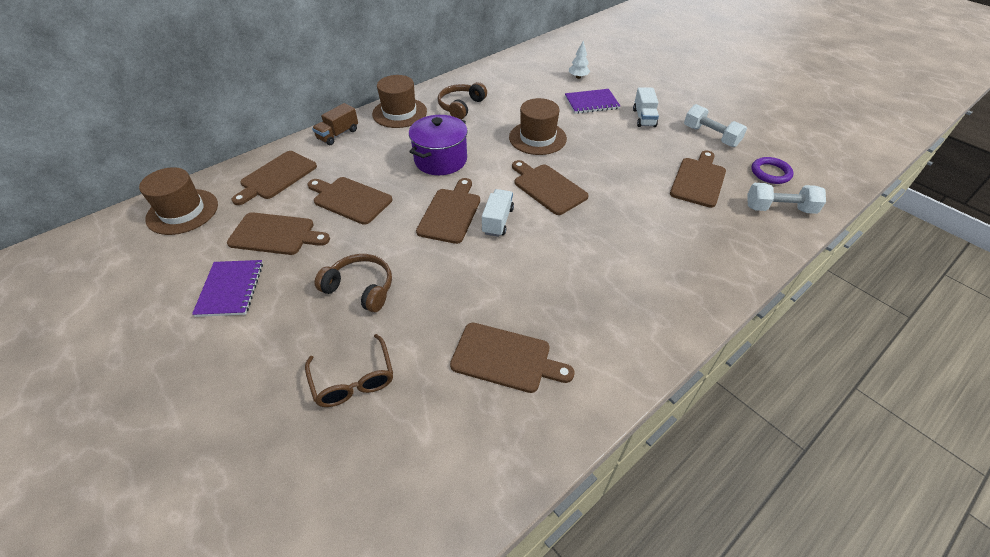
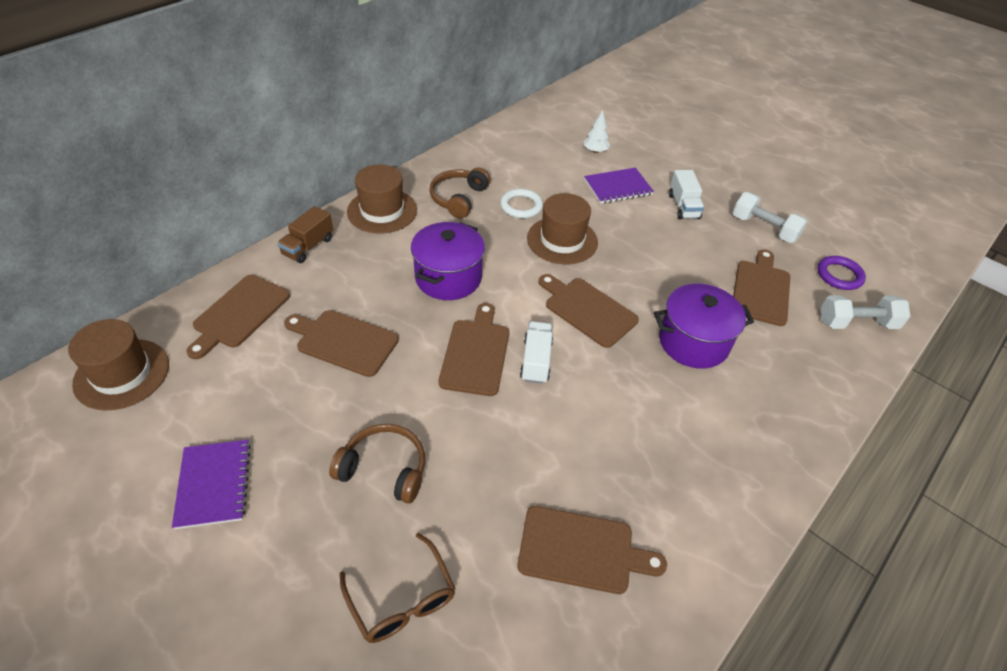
camera: 10 degrees left, 0 degrees up
brown cutting board [227,212,330,255] -> none
none -> white ring [500,189,543,218]
none -> purple pot [654,284,754,369]

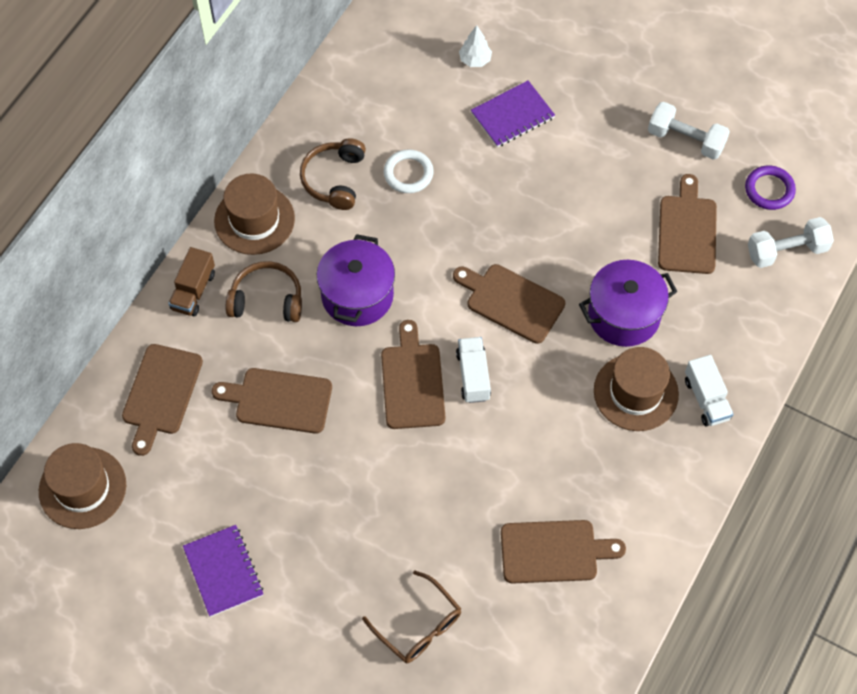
camera: 10 degrees left, 15 degrees up
brown headphones [329,424,425,504] -> brown headphones moved to [226,261,302,322]
brown hat [527,193,598,264] -> brown hat moved to [594,347,679,431]
white truck [669,170,704,220] -> white truck moved to [685,355,734,427]

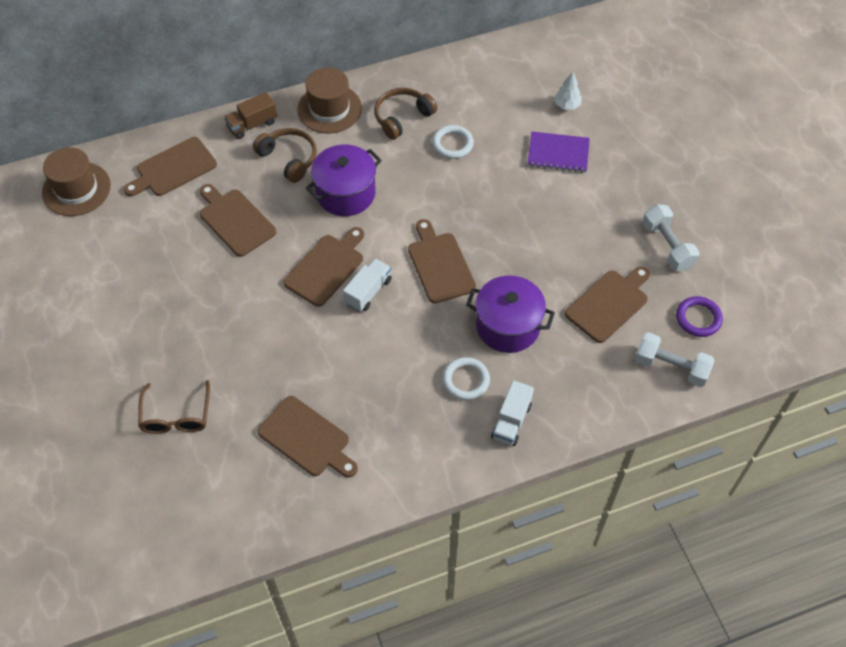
camera: 40 degrees right, 5 degrees down
purple notebook [183,525,264,617] -> none
brown hat [594,347,679,431] -> white ring [442,357,490,400]

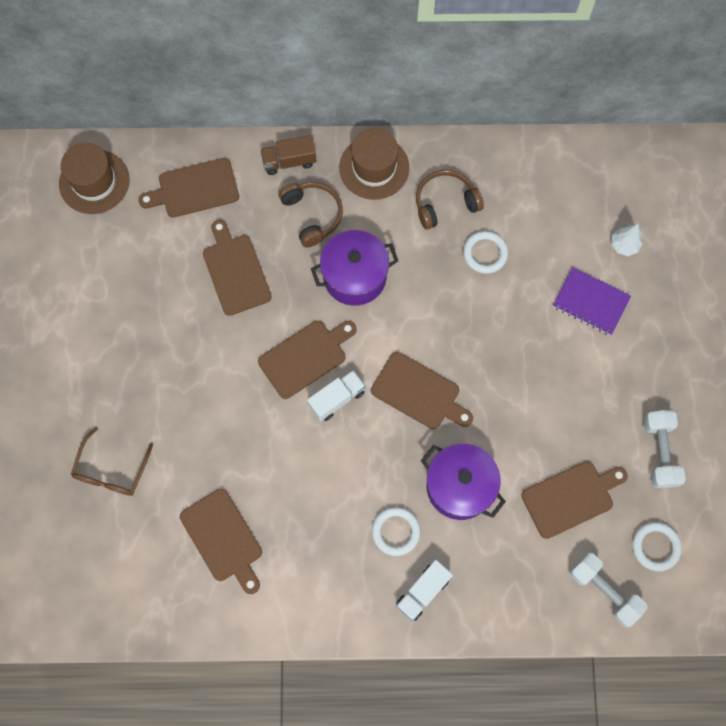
camera: 20 degrees right, 15 degrees up
brown cutting board [408,219,476,304] -> brown cutting board turned 120 degrees clockwise [371,352,473,429]
purple ring [676,296,723,337] -> white ring [632,522,682,571]

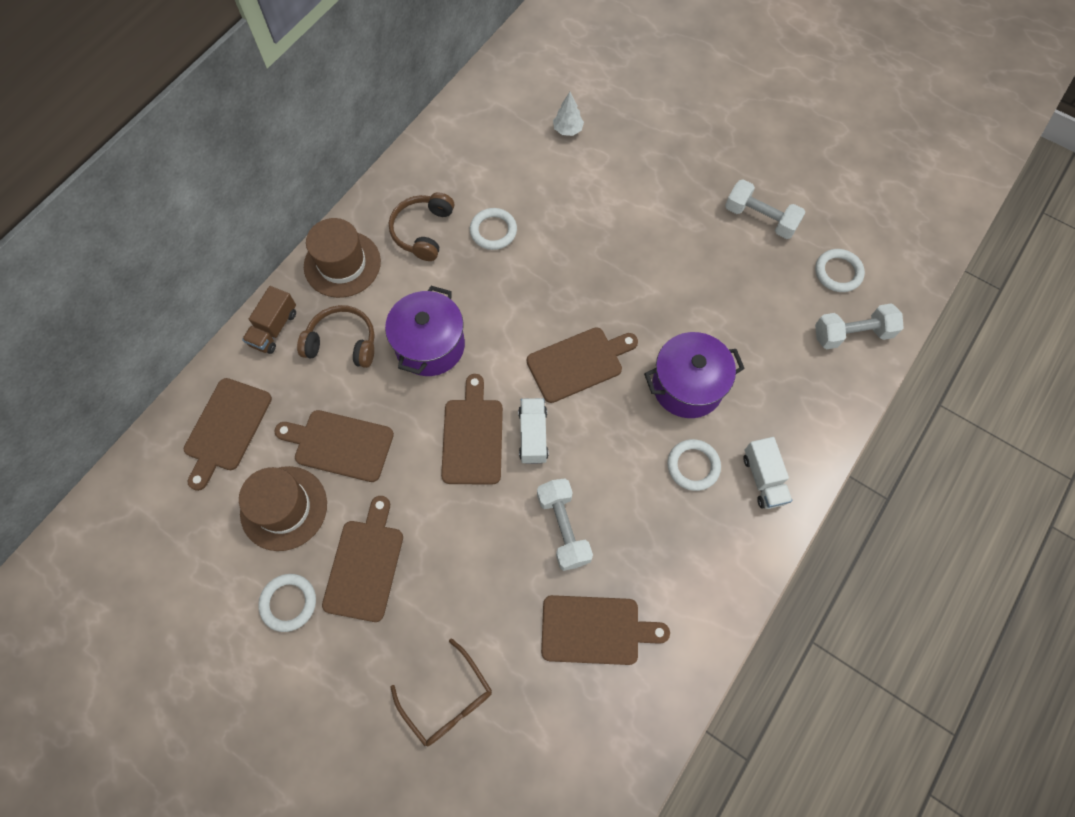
camera: 55 degrees left, 5 degrees down
brown hat [59,143,129,214] -> brown hat moved to [239,466,327,551]
brown cutting board [522,461,628,539] -> brown cutting board moved to [322,496,403,622]
purple notebook [553,267,631,335] -> none
none -> white ring [258,574,316,632]
none -> white dumbbell [537,478,593,571]

